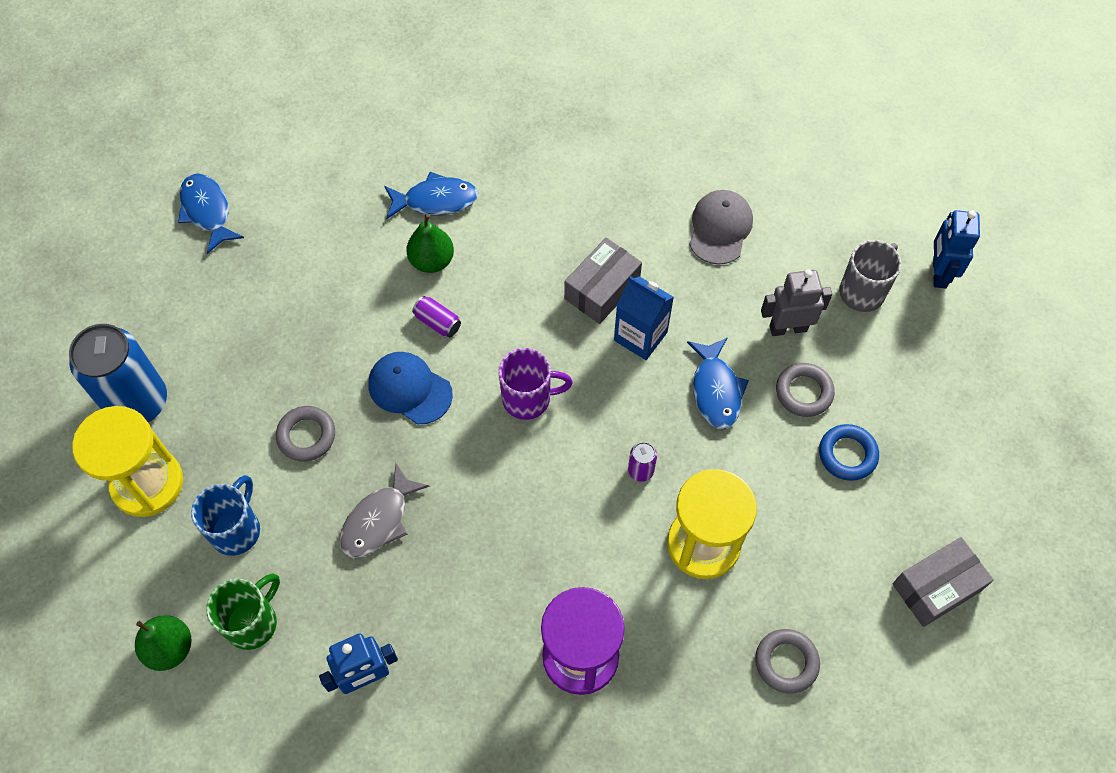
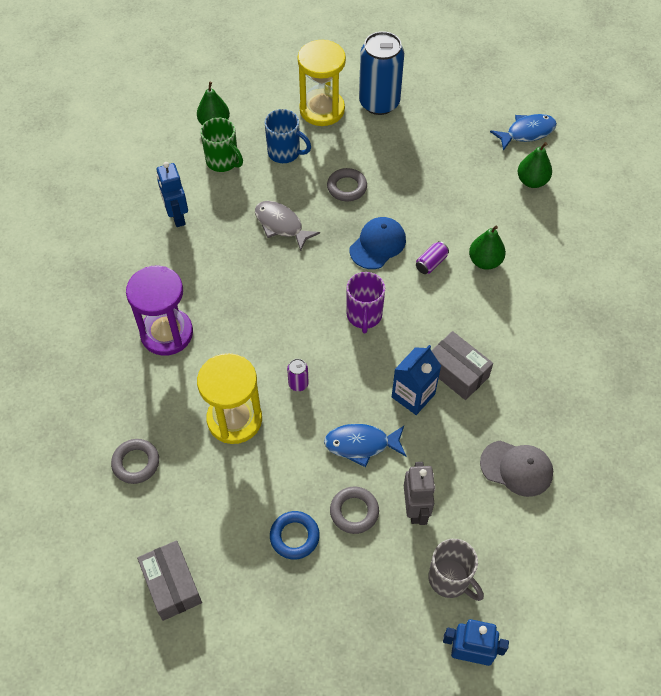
camera: 95 degrees right, 5 degrees down
blue fish [385,172,478,219] -> none
none -> green pear [518,142,552,188]

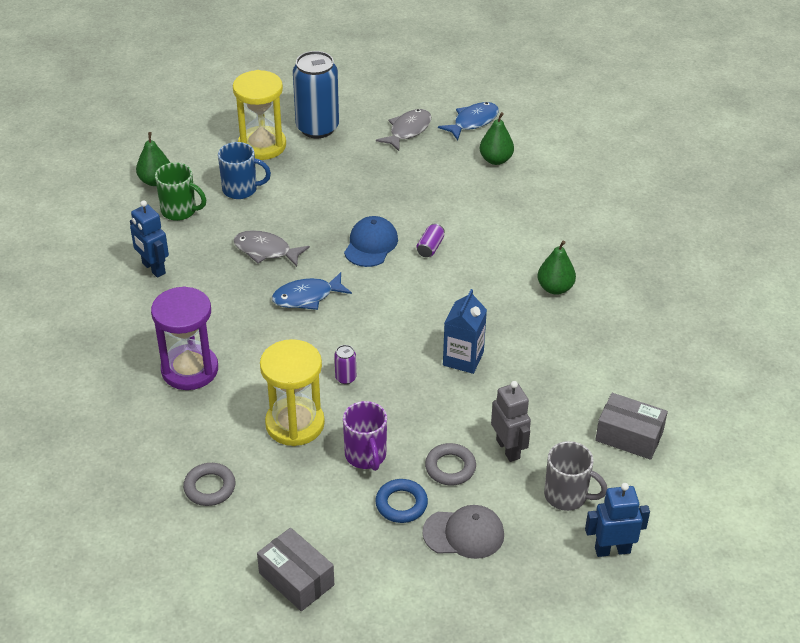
camera: 20 degrees left, 15 degrees down
blue fish [324,424,406,467] -> blue fish moved to [272,272,352,310]
grey ring [327,168,367,201] -> none
purple mug [346,272,385,334] -> purple mug moved to [343,401,387,471]
grey box [431,331,493,400] -> grey box moved to [595,393,668,460]
green pear [469,226,506,270] -> green pear moved to [537,241,576,295]
grey cap [480,441,553,497] -> grey cap moved to [422,505,504,559]
none -> grey fish [376,109,431,151]

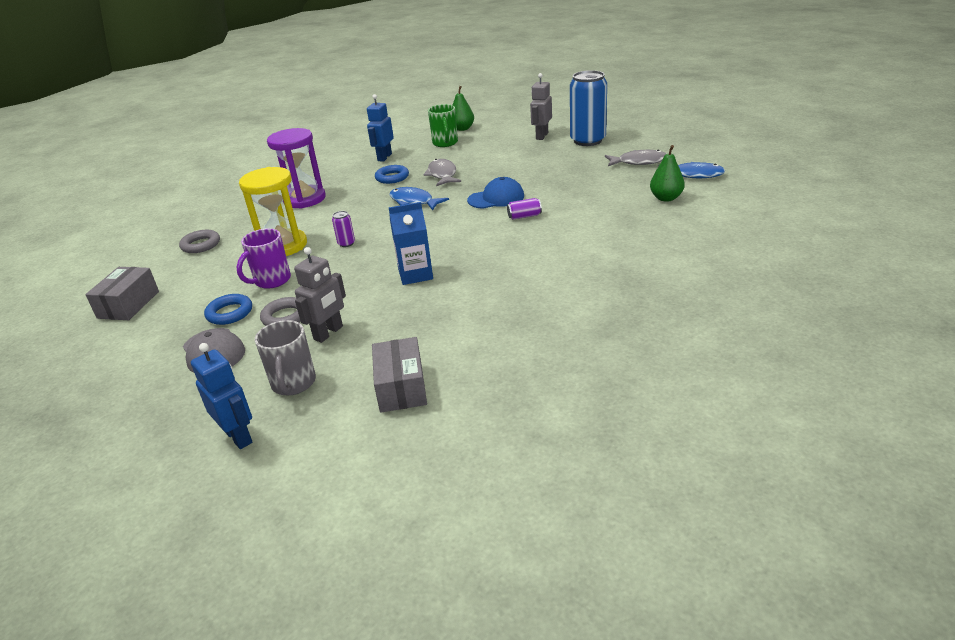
camera: 60 degrees right, 10 degrees down
blue mug [218,142,271,199] -> none
yellow hourglass [233,70,286,160] -> grey robot [530,73,552,140]
green pear [537,241,576,295] -> none
none -> blue ring [375,165,409,184]

